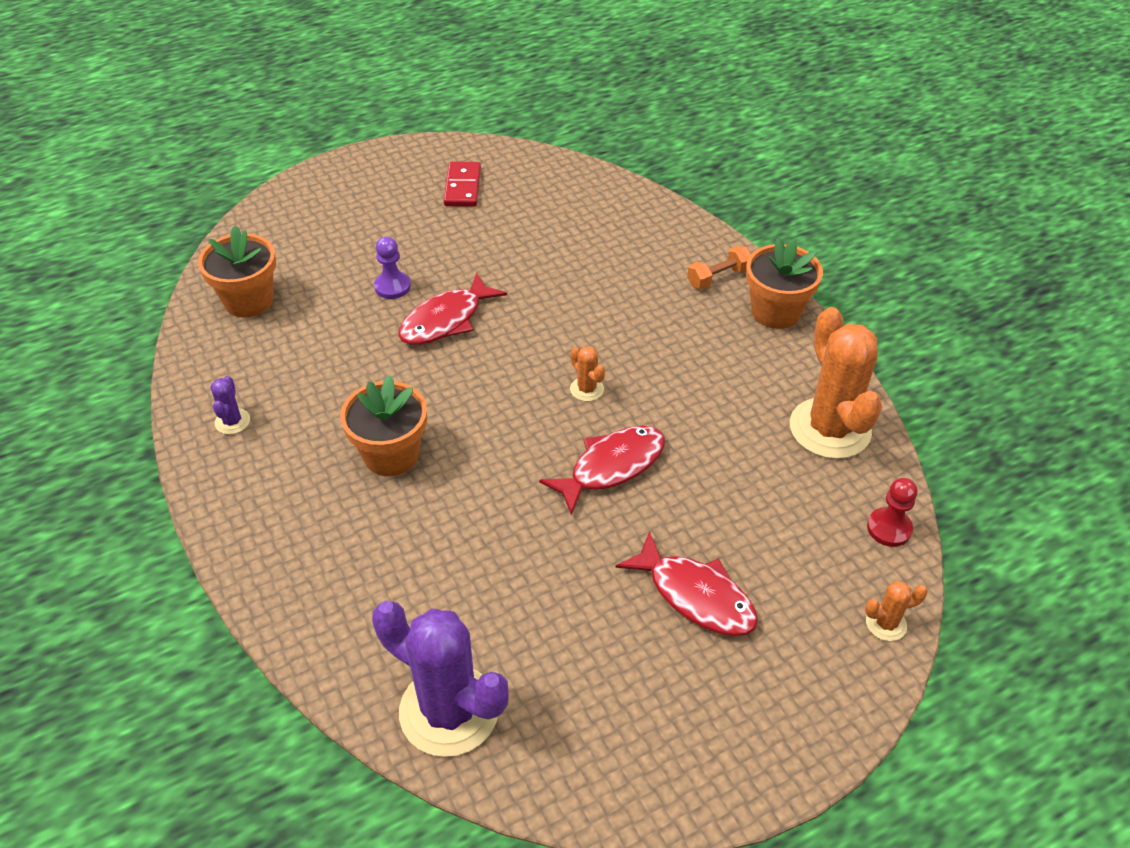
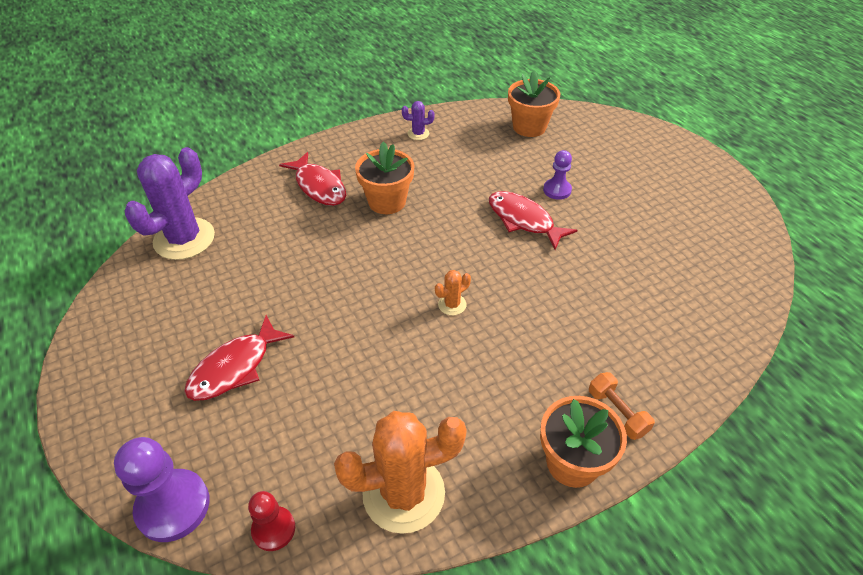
camera: 90 degrees right, 0 degrees up
red domino [444,162,481,207] -> none
red fish [539,426,665,515] -> red fish moved to [279,152,346,206]
orange cactus [865,581,928,641] -> purple pawn [114,437,209,542]

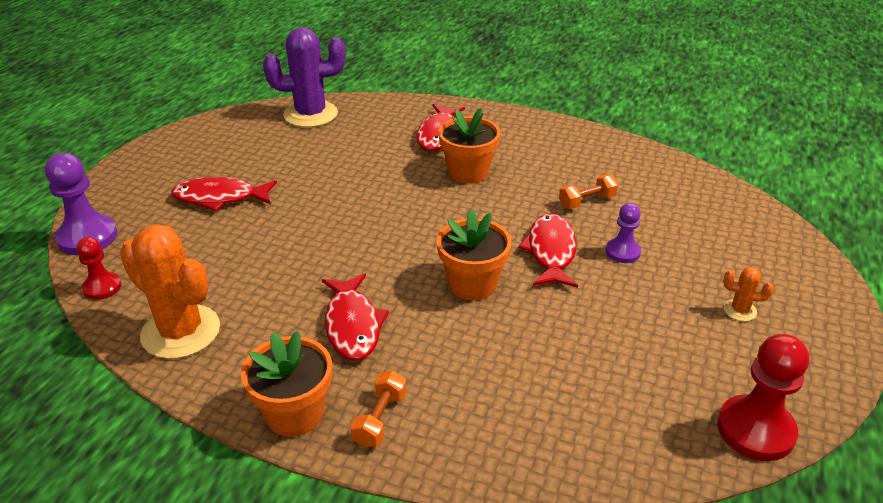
camera: 50 degrees right, 10 degrees down
purple cactus [402,101,435,140] -> none
orange cactus [435,270,471,315] -> orange cactus moved to [723,267,774,321]
orange flower pot [508,71,560,137] -> orange flower pot moved to [437,209,512,301]
none -> red fish [322,273,389,360]
none -> orange dumbbell [559,175,618,209]
none -> red pawn [717,334,809,461]

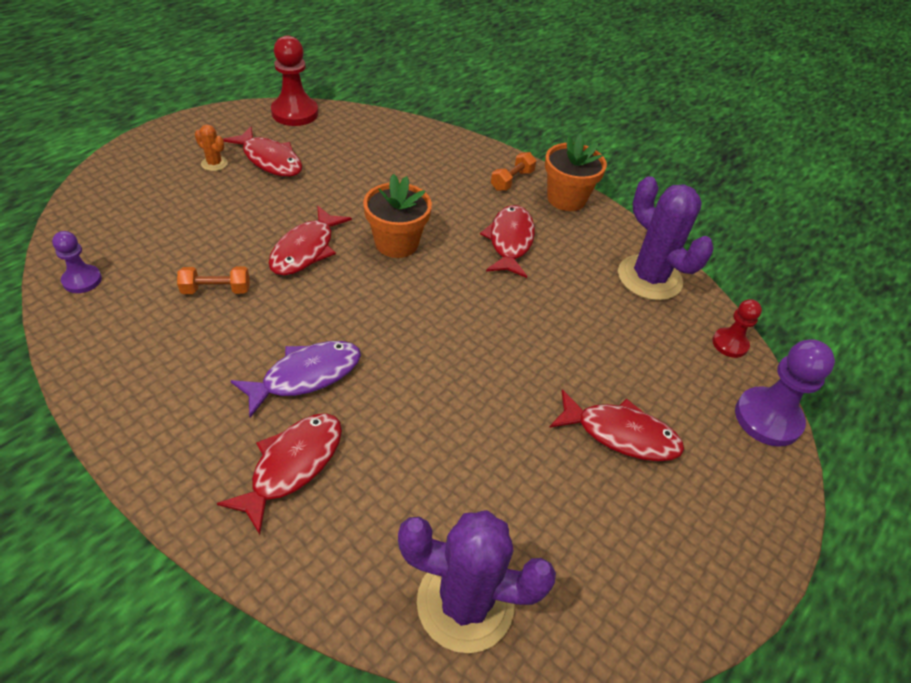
camera: 165 degrees left, 10 degrees up
orange cactus [120,224,220,359] -> purple cactus [618,176,714,301]
orange flower pot [438,108,500,183] -> purple fish [231,341,361,418]
purple pawn [606,203,641,263] -> purple pawn moved to [52,231,102,293]
none -> red fish [223,127,302,177]

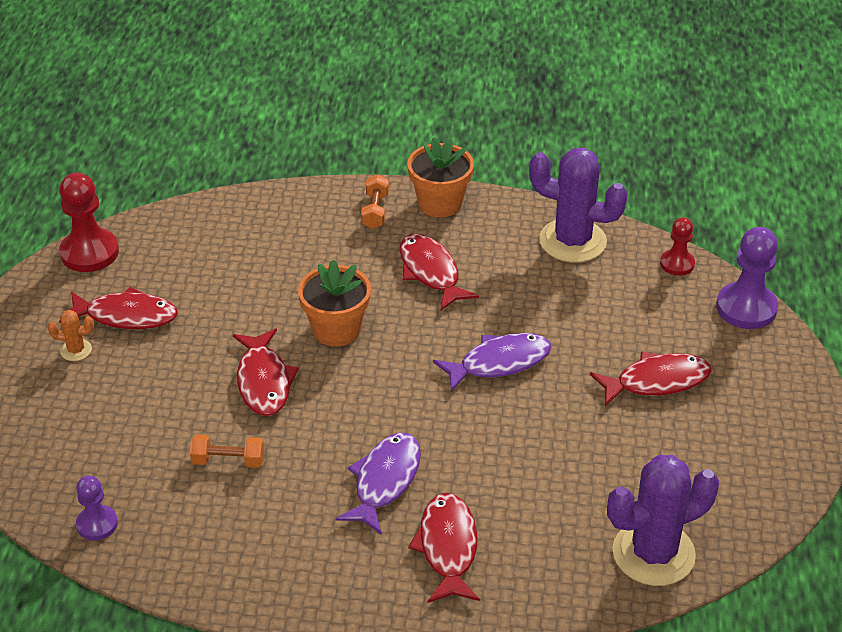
camera: 30 degrees left, 5 degrees down
orange dumbbell [177,267,249,294] -> orange dumbbell turned 45 degrees clockwise [190,434,264,468]
none -> purple fish [433,333,552,392]

